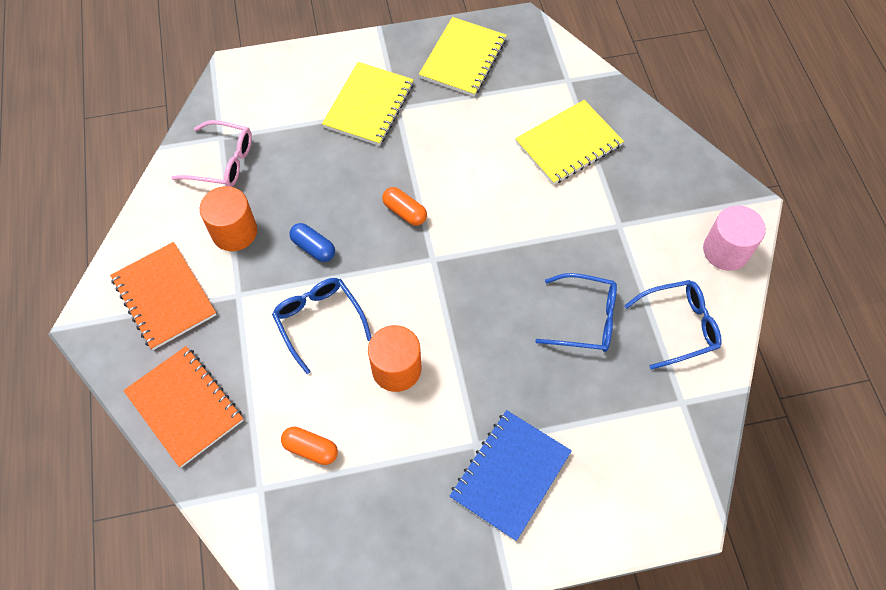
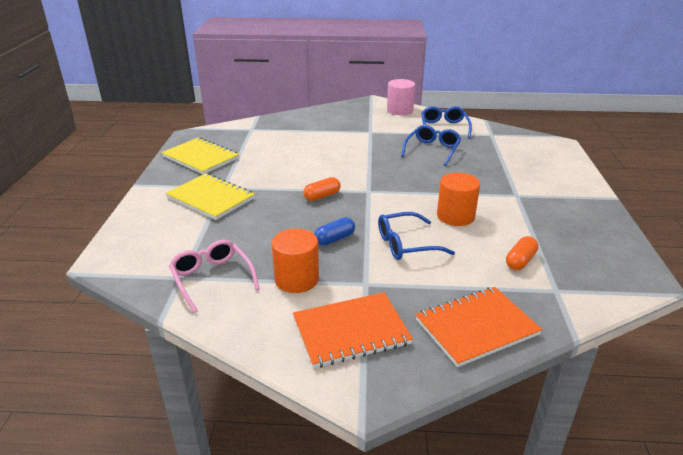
camera: 75 degrees left, 30 degrees down
pink glasses [171,120,252,187] -> pink glasses turned 60 degrees counterclockwise [169,239,260,313]
blue notebook [450,410,572,541] -> none
yellow notebook [515,100,624,185] -> none

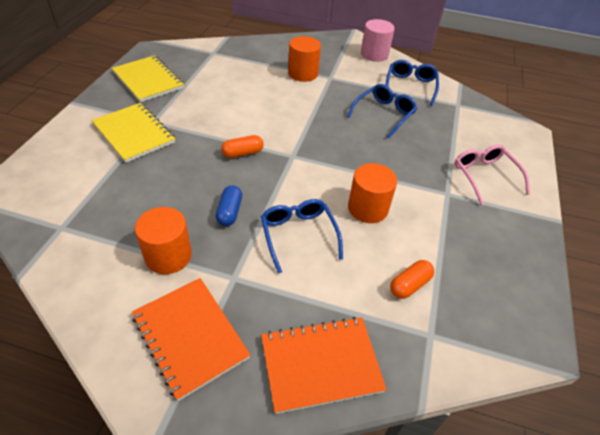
camera: 10 degrees right, 15 degrees up
pink glasses [169,239,260,313] -> pink glasses moved to [454,145,530,205]
orange notebook [293,292,413,368] -> orange notebook turned 60 degrees clockwise [132,278,250,401]
blue capsule [315,217,355,246] -> blue capsule turned 60 degrees counterclockwise [216,185,242,226]
blue glasses [378,212,455,260] -> blue glasses turned 75 degrees clockwise [261,199,343,274]
none -> orange cylinder [288,36,321,82]

